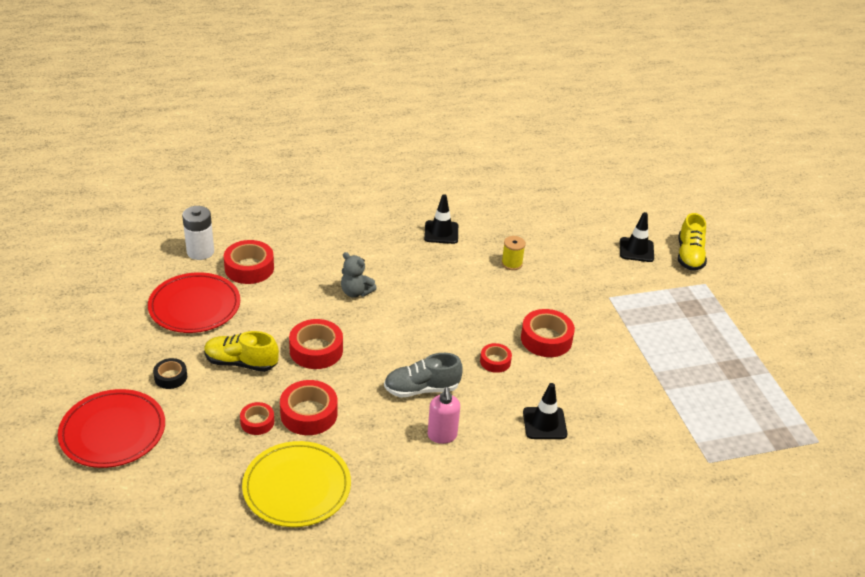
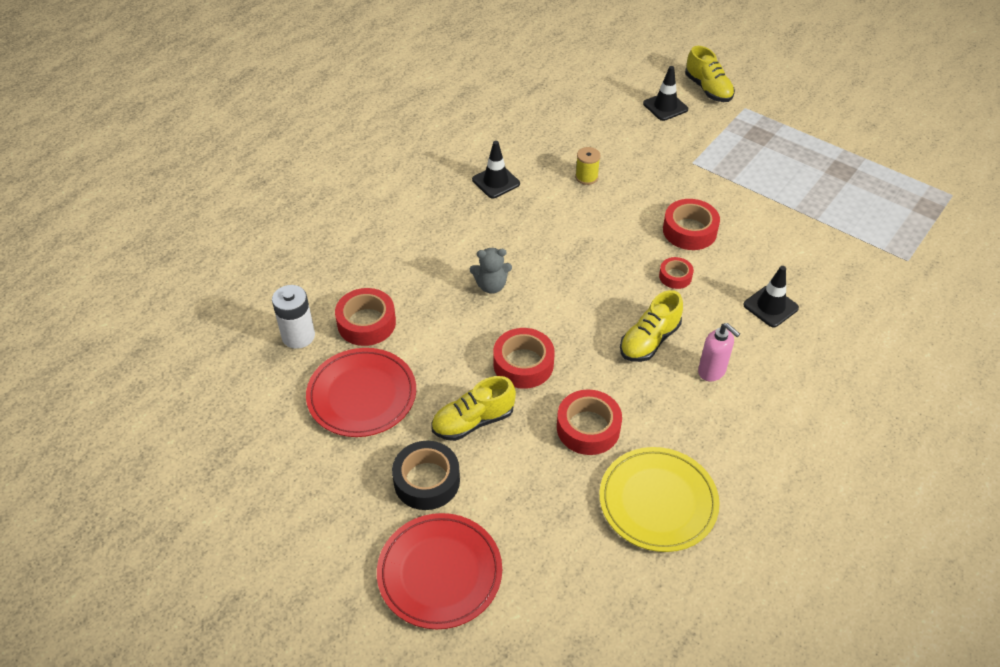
camera: 35 degrees left, 10 degrees up
black tape [153,358,187,389] -> black tape [392,441,460,510], size x1.72
red tape [240,402,274,435] -> none
grey shoe [384,353,463,398] -> yellow shoe [620,290,683,362]

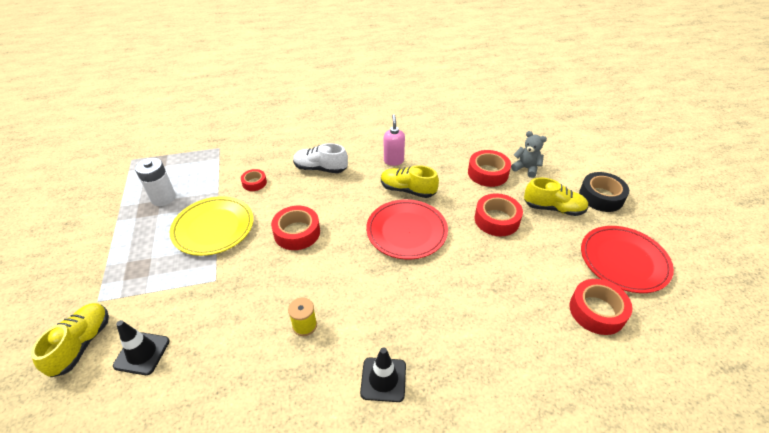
camera: 140 degrees left, 5 degrees down
white battery [272,285,315,349] -> white battery moved to [135,158,176,206]
red plate [377,513,502,629] -> red plate moved to [366,199,448,259]
grey teddy bear [470,248,512,294] -> grey teddy bear moved to [511,131,547,178]
yellow plate [599,447,720,552] -> yellow plate moved to [170,196,253,256]
yellow shoe [620,290,683,362] -> yellow shoe turned 150 degrees counterclockwise [381,165,439,198]
red tape [659,257,694,289] -> red tape moved to [241,169,267,191]
black traffic cone [744,266,799,328] -> white shoe [293,143,348,173]

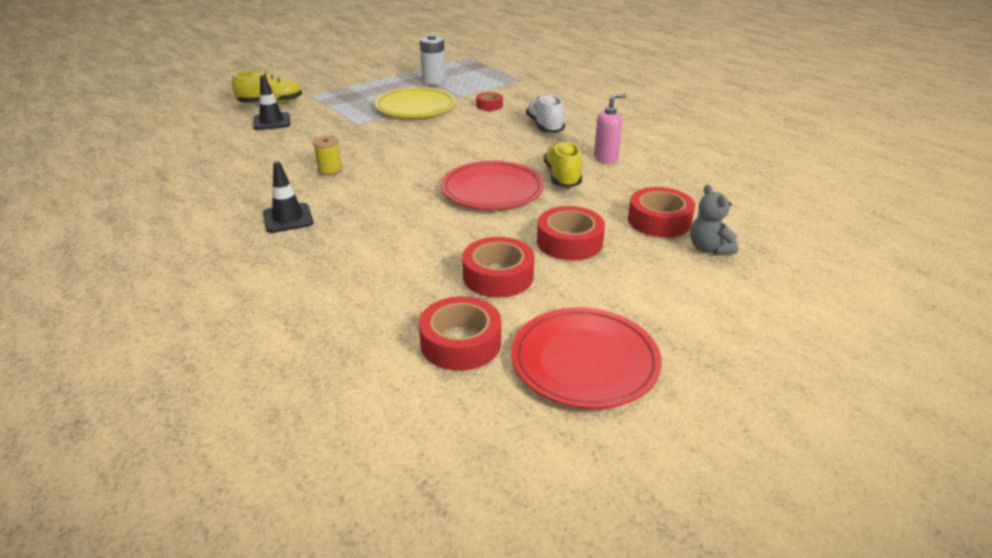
camera: 65 degrees right, 10 degrees down
red tape [271,206,320,250] -> red tape moved to [462,237,534,297]
grey teddy bear [511,131,547,178] -> grey teddy bear turned 150 degrees clockwise [690,184,738,255]
yellow shoe [524,177,589,216] -> none
black tape [579,172,629,212] -> none

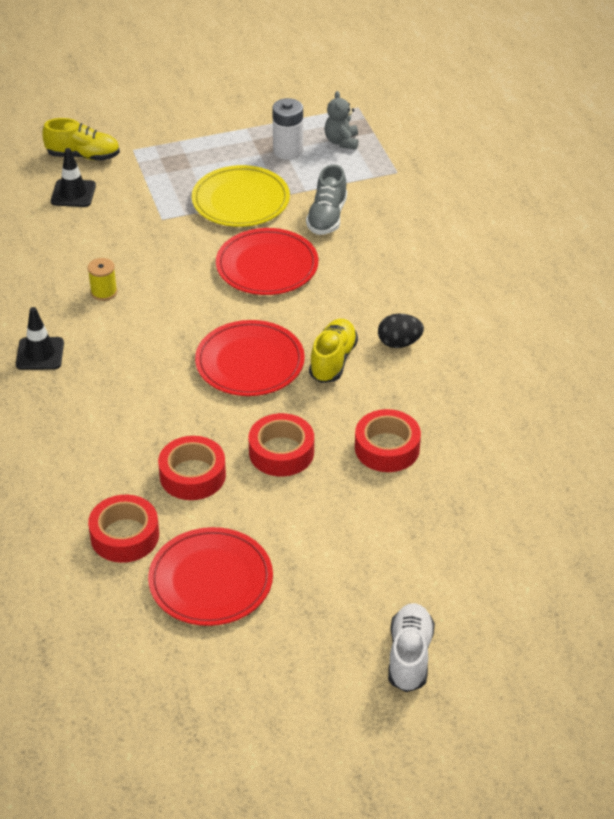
camera: 20 degrees right, 10 degrees up
red tape [476,92,503,111] -> grey shoe [306,164,347,235]
white shoe [526,94,565,133] -> white shoe moved to [388,603,435,692]
pink soap dispenser [594,93,626,163] -> black egg [378,314,424,348]
grey teddy bear [690,184,738,255] -> grey teddy bear moved to [324,91,358,150]
none -> red plate [216,228,318,295]

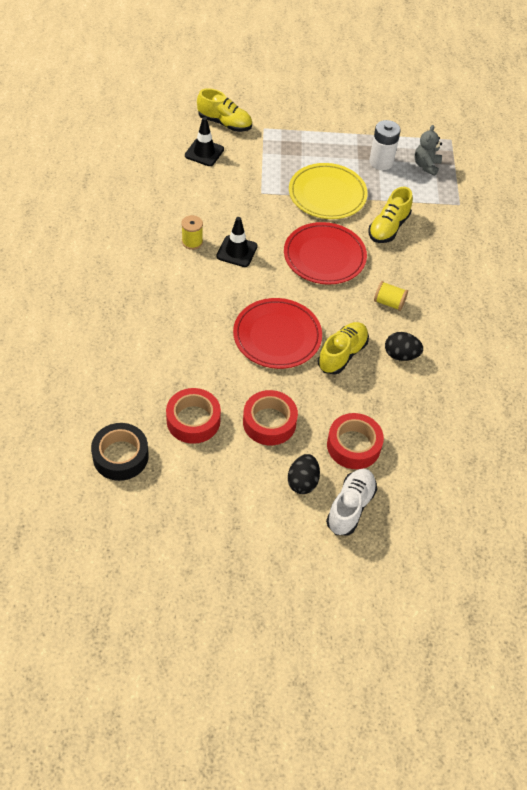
camera: 15 degrees right, 10 degrees up
black traffic cone [16,307,64,370] -> black traffic cone moved to [216,217,258,267]
red tape [88,495,159,563] -> black tape [91,423,149,481]
red plate [148,527,273,626] -> none
grey shoe [306,164,347,235] -> yellow shoe [369,187,413,243]
white shoe [388,603,435,692] -> white shoe moved to [326,469,377,535]
none -> black egg [288,454,320,494]
none -> yellow spool [374,281,408,311]

